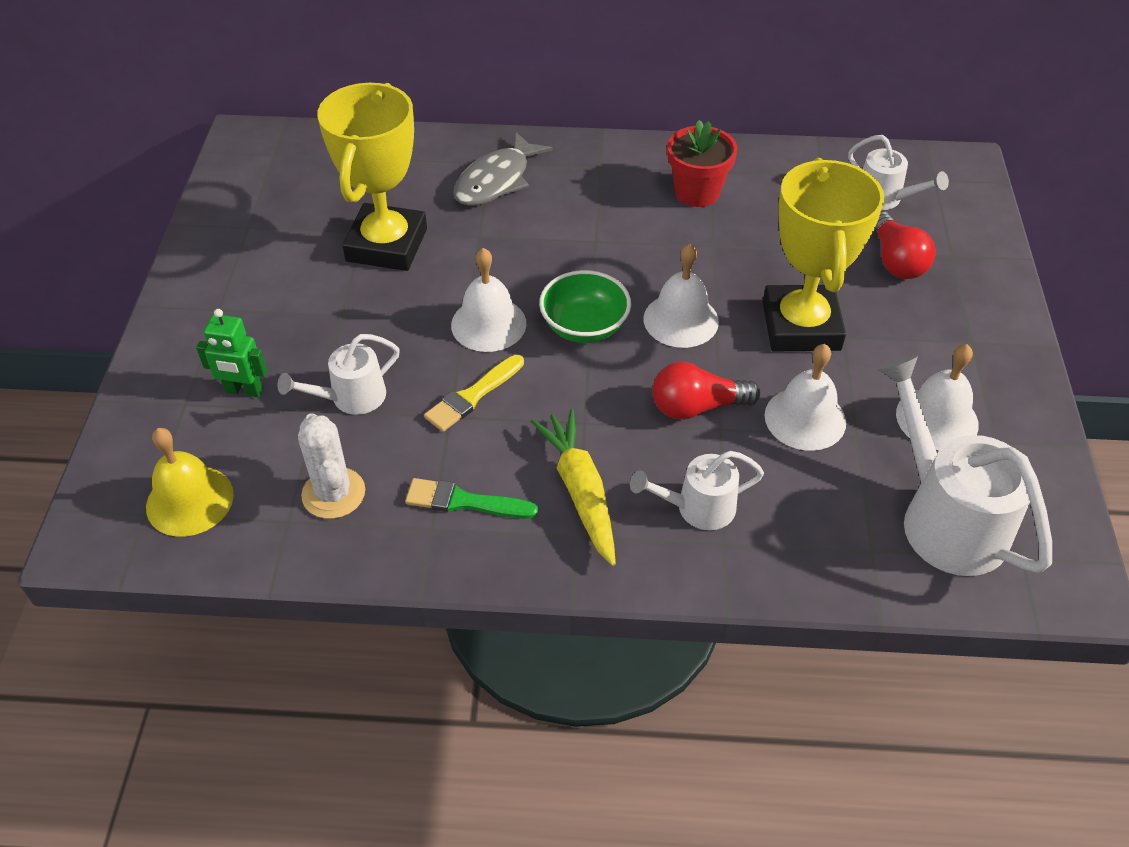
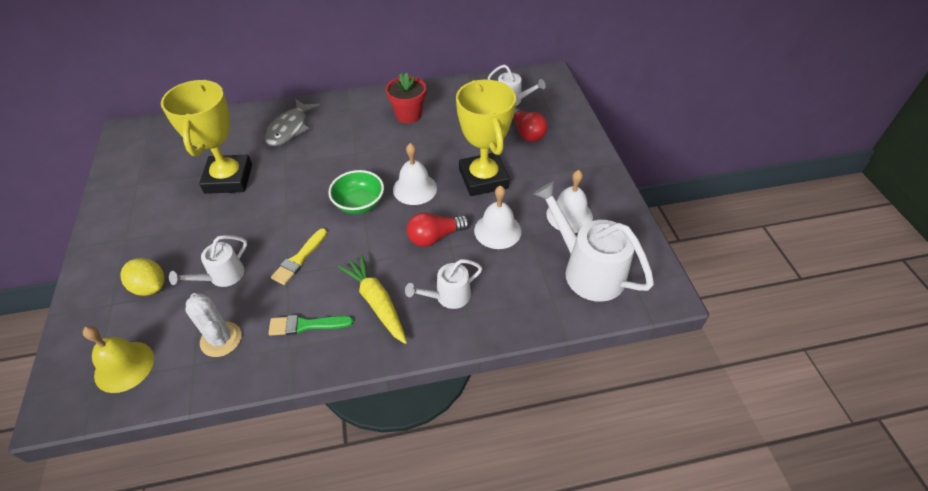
camera: 15 degrees left, 0 degrees up
green robot [196,309,267,397] -> yellow lemon [120,258,165,296]
white bell [451,248,527,352] -> none

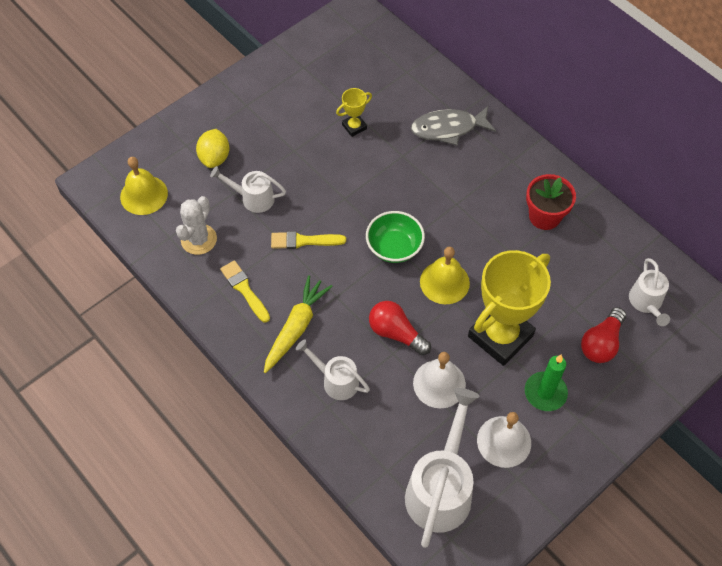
camera: 60 degrees right, 10 degrees up
yellow trophy [161,79,252,194] -> yellow trophy [336,88,372,137], size x0.44
green brush [268,315,354,336] -> yellow brush [220,260,270,323]
white bell [393,143,437,205] -> yellow bell [420,247,470,304]
none -> green candle [525,355,568,411]

